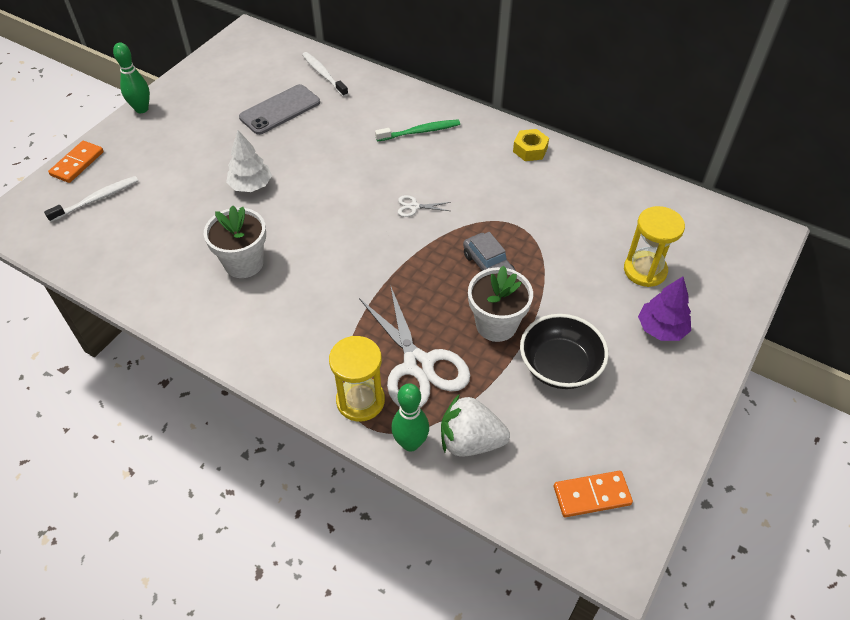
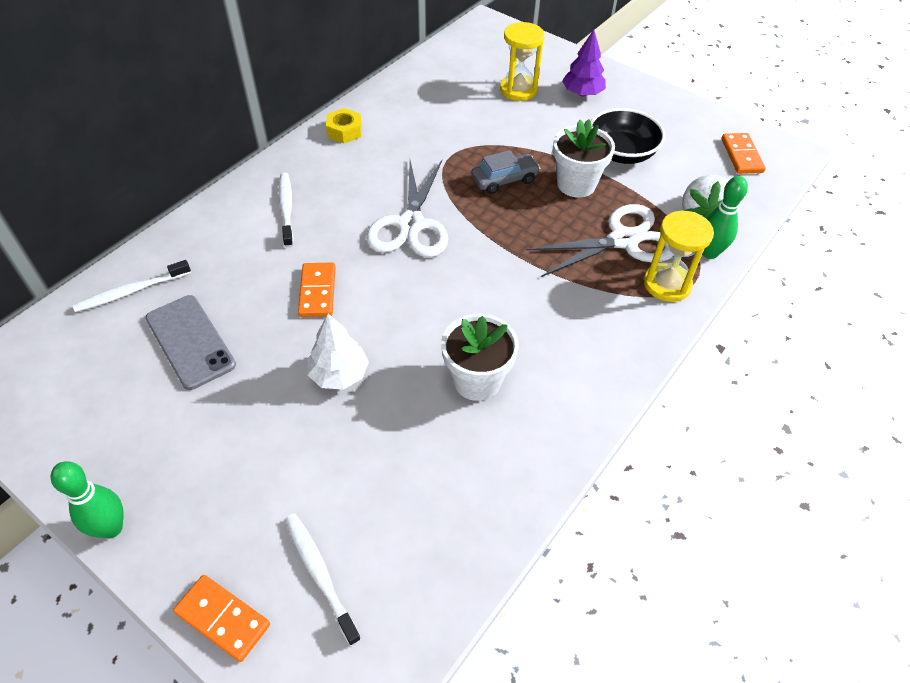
camera: 85 degrees left, 0 degrees up
green toothbrush [375,119,460,142] -> white toothbrush [279,173,294,248]
white scissors [398,195,451,217] -> white scissors [366,160,448,258], size x2.42
none -> orange domino [298,262,336,317]

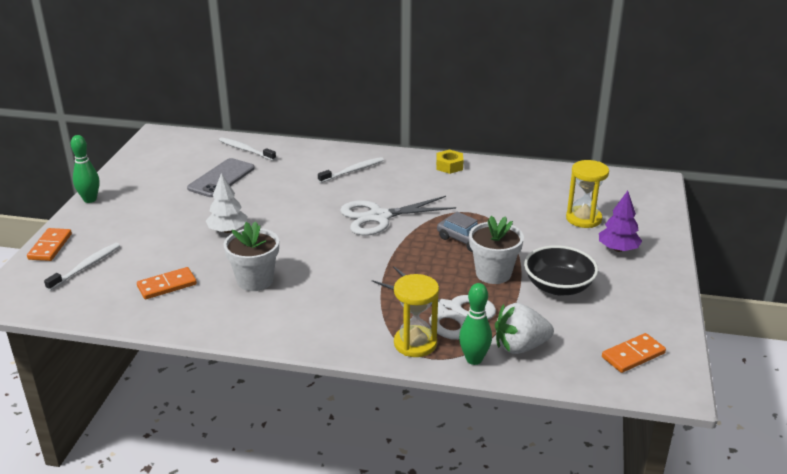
camera: 65 degrees right, 20 degrees down
orange domino [298,262,336,317] -> orange domino moved to [137,267,197,299]

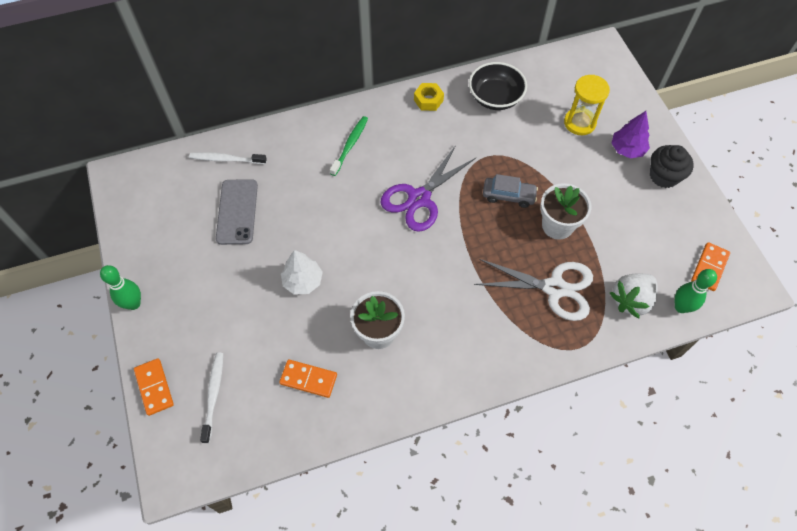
camera: 30 degrees left, 30 degrees up
orange domino [137,267,197,299] -> orange domino turned 75 degrees clockwise [279,359,337,398]
white toothbrush [318,157,384,183] -> green toothbrush [330,116,368,176]
white scissors [340,196,456,236] -> purple scissors [381,145,476,232]
yellow hourglass [394,274,439,357] -> none
green bowling pin [459,283,492,365] -> green bowling pin moved to [675,269,717,313]
black bowl [524,245,598,296] -> black bowl moved to [469,62,527,110]
none -> black cupcake [650,145,694,188]

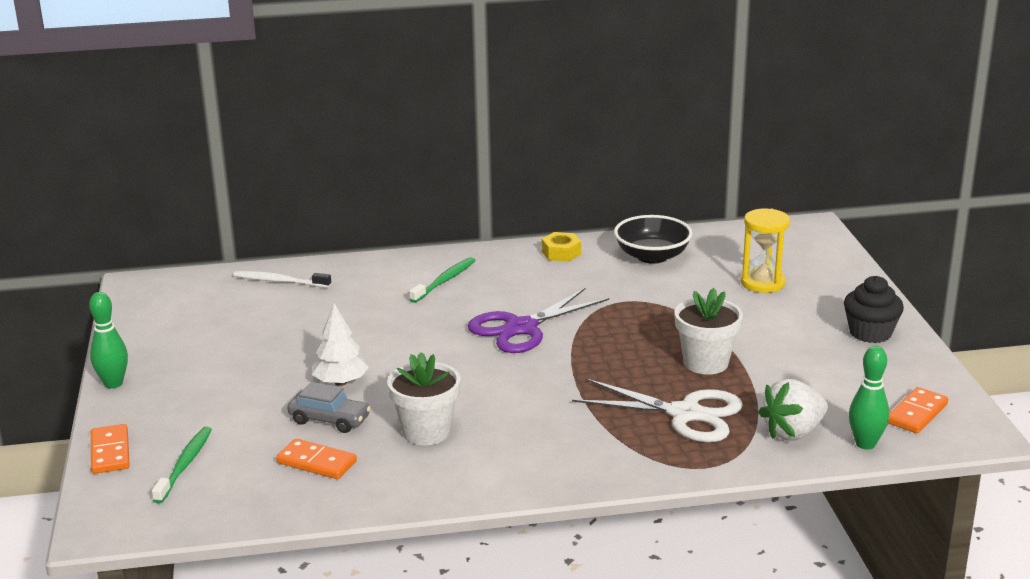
camera: 10 degrees right, 35 degrees down
white toothbrush [200,352,223,443] -> green toothbrush [152,427,212,504]
grey phone [216,179,258,245] -> none
grey car [483,174,538,208] -> grey car moved to [287,382,371,433]
purple tree [611,111,650,158] -> none

